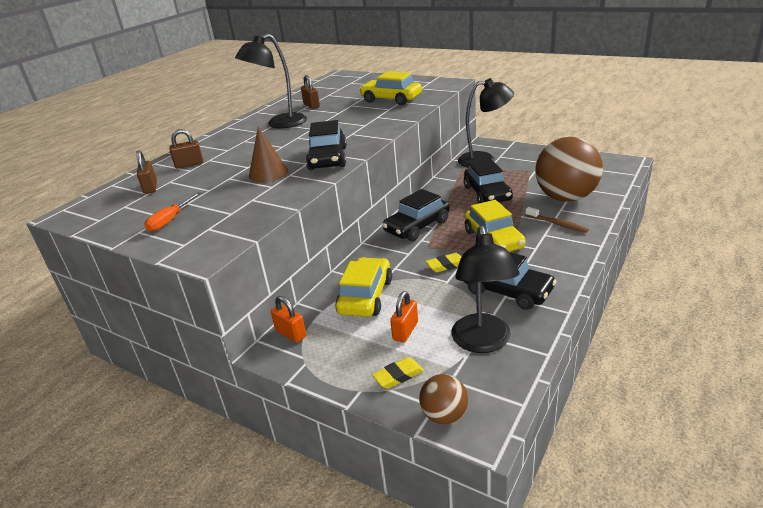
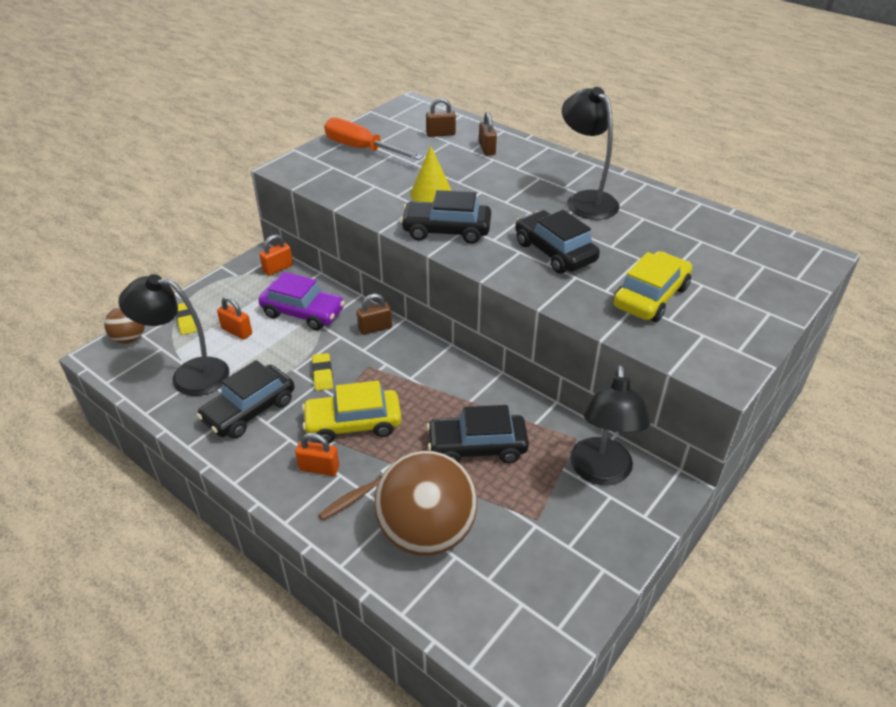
camera: 95 degrees right, 10 degrees up
orange screwdriver [144,192,201,232] -> orange screwdriver [324,118,423,160], size x1.78
brown cone [249,127,288,182] -> yellow cone [410,146,452,202]
brown padlock [301,75,320,109] -> brown padlock moved to [357,294,392,335]
yellow car [335,257,392,317] -> purple car [258,272,345,331]
black car [382,189,450,241] -> black car moved to [515,210,600,274]
none -> orange padlock [295,433,339,476]

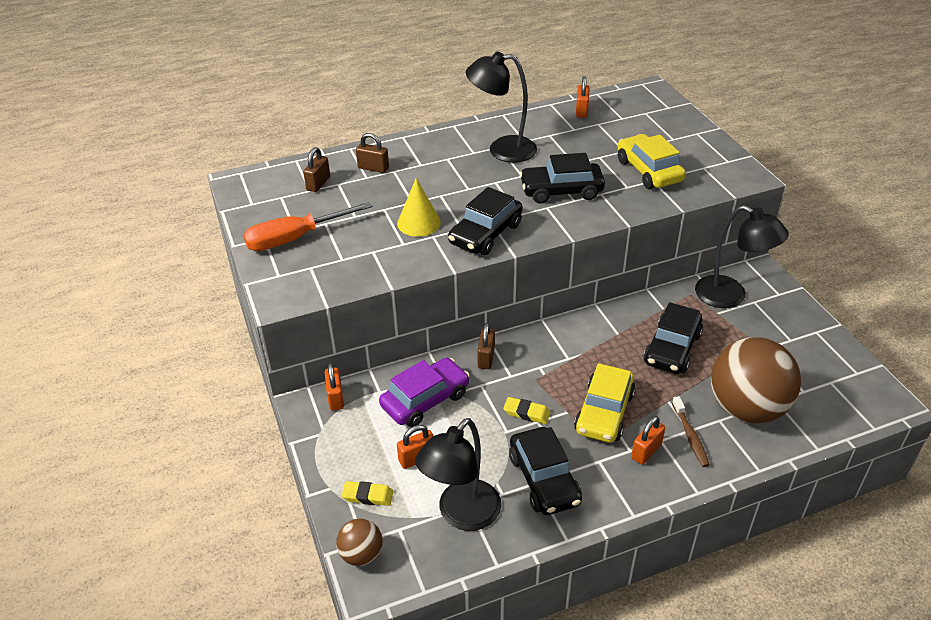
camera: 60 degrees left, 0 degrees up
none -> orange padlock [576,76,589,118]

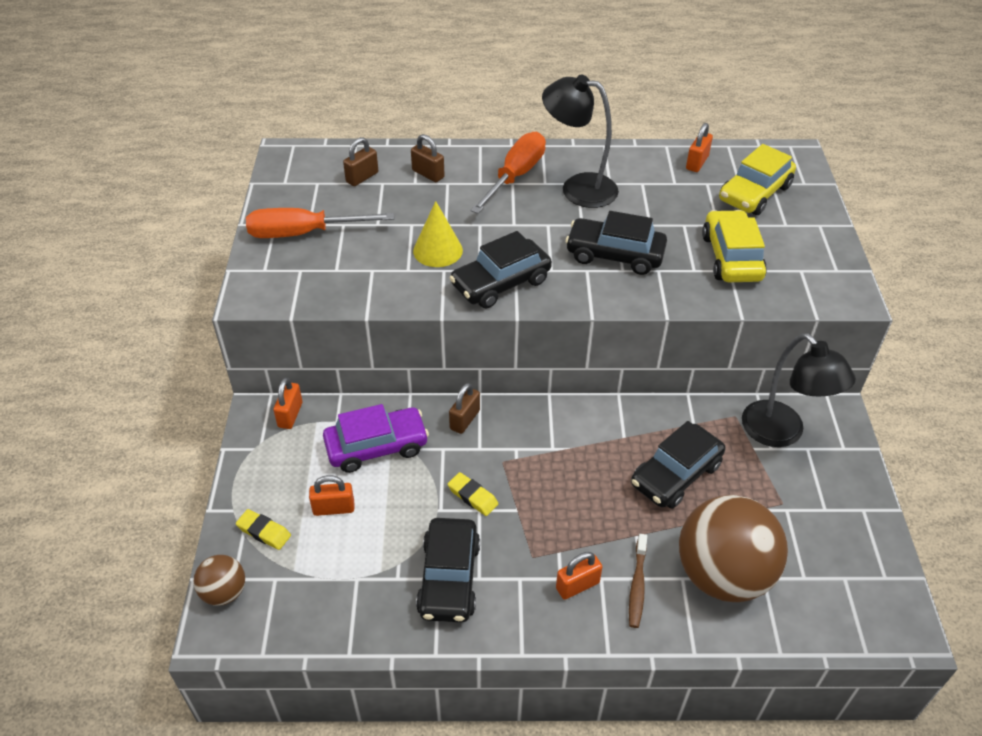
camera: 20 degrees right, 5 degrees up
black lamp [415,418,501,531] -> none
yellow car [574,363,636,443] -> yellow car moved to [719,144,796,215]
none -> orange screwdriver [470,132,546,214]

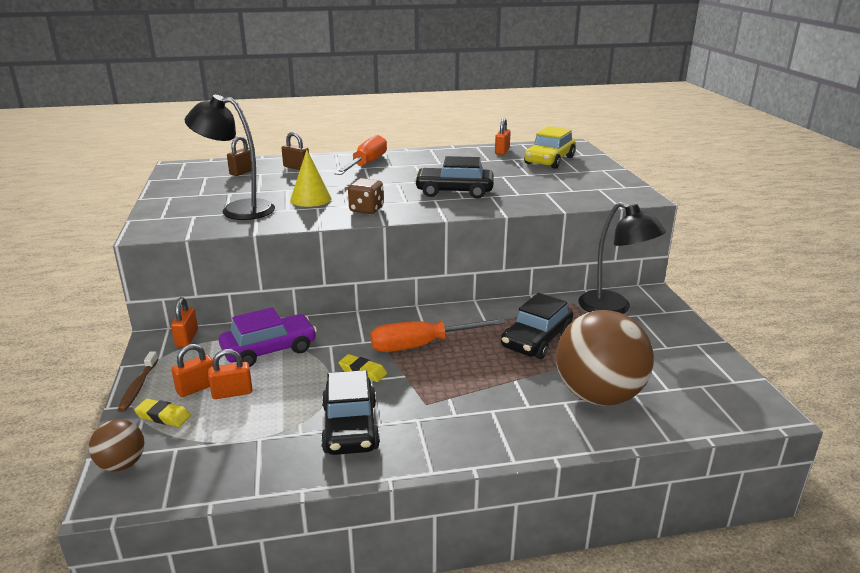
camera: 10 degrees left, 20 degrees down
orange screwdriver [246,208,394,238] -> orange screwdriver moved to [370,318,506,352]
black car [449,231,552,308] -> brown dice [348,178,384,214]
brown padlock [449,383,480,434] -> none
black lamp [542,75,619,208] -> black lamp moved to [185,95,275,220]
orange padlock [556,552,602,600] -> orange padlock moved to [171,344,213,397]
brown toothbrush [629,534,647,628] -> brown toothbrush moved to [117,351,158,412]
yellow car [702,210,767,282] -> none

